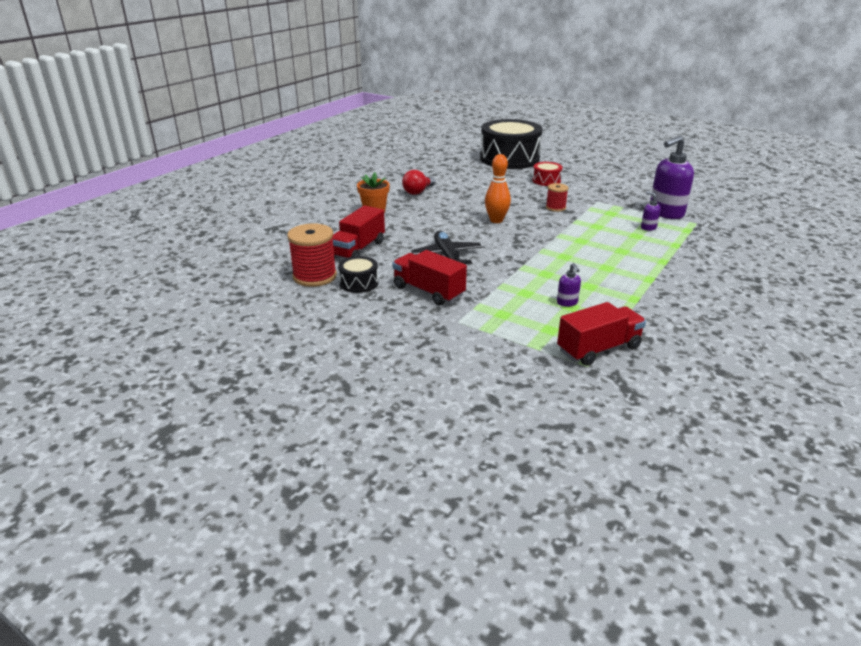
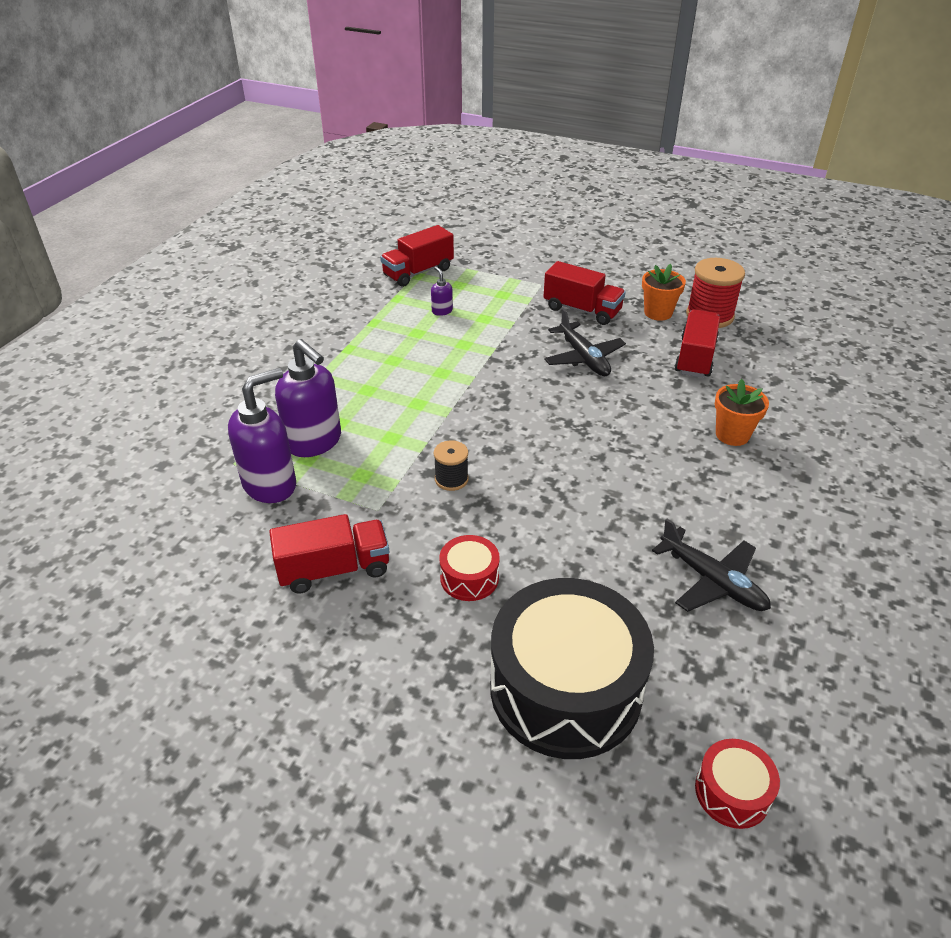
camera: 170 degrees right, 10 degrees up
black drum [338,256,378,293] -> orange flower pot [642,264,686,321]
red light bulb [402,170,435,195] -> none
orange bowling pin [485,154,511,223] -> none
red spool [546,183,568,212] -> black spool [434,440,469,491]
purple soap dispenser [641,191,661,231] -> purple soap dispenser [275,339,341,457], size x2.23
none -> red truck [269,514,389,594]
none -> black plane [652,519,771,612]
none -> red drum [695,739,780,829]

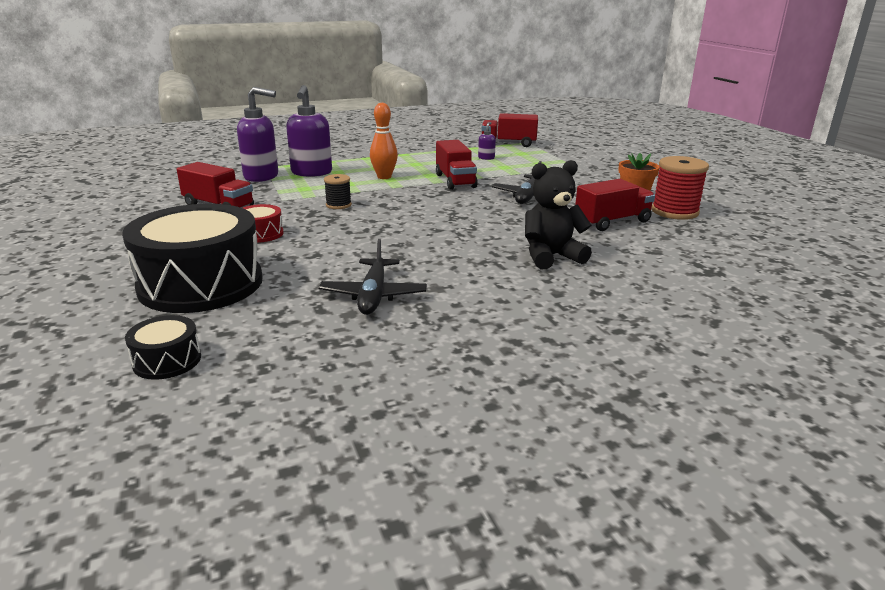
camera: 45 degrees right, 15 degrees down
red truck [543,261,626,325] -> red truck moved to [436,140,478,190]
red drum [695,739,780,829] -> black drum [125,315,201,380]
orange flower pot [715,379,769,446] -> black teddy bear [525,160,592,269]
none -> orange bowling pin [370,103,398,179]

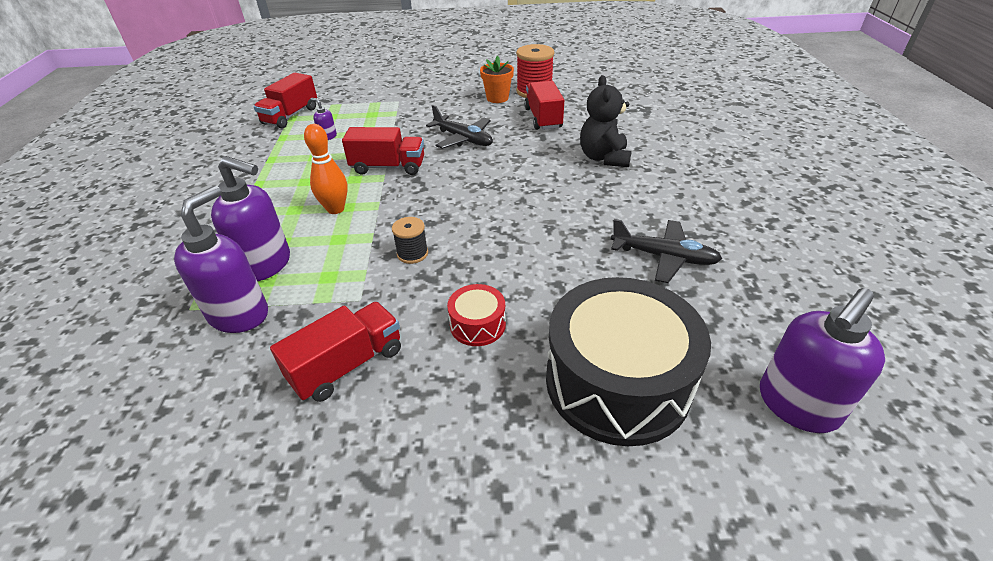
camera: 70 degrees left, 15 degrees up
black drum [125,315,201,380] -> purple soap dispenser [760,288,885,433]

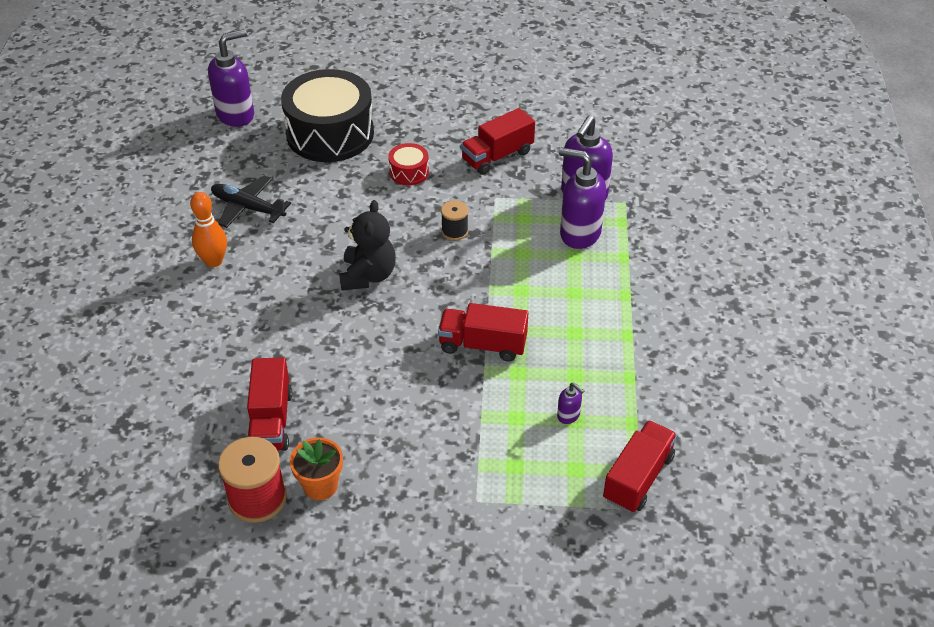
camera: 175 degrees left, 5 degrees up
orange bowling pin [304,124,348,214] -> orange bowling pin moved to [190,192,227,267]
black plane [426,105,493,149] -> none
black teddy bear [580,75,632,167] -> black teddy bear moved to [339,200,396,291]

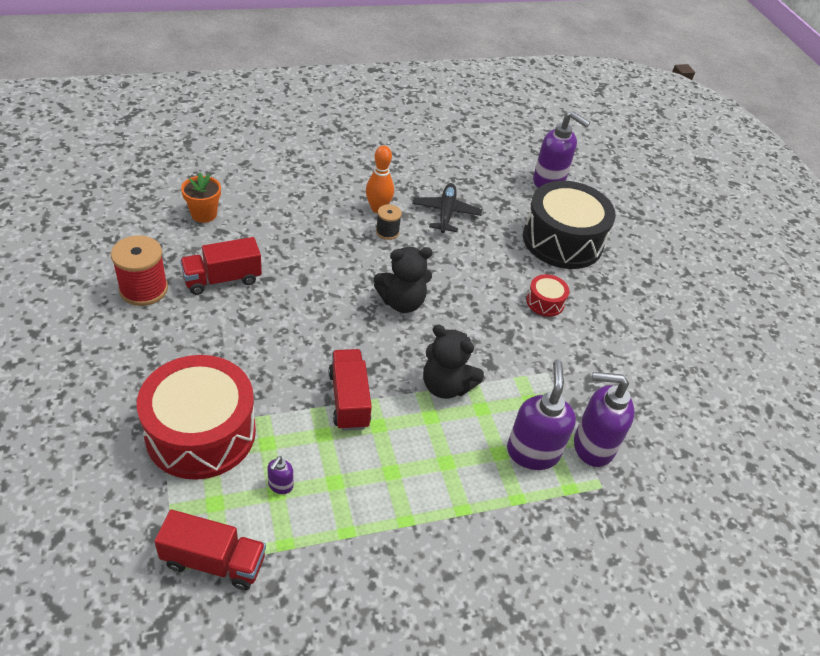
camera: 65 degrees right, 0 degrees up
orange flower pot [290,437,343,500] -> orange flower pot moved to [181,172,221,223]
black spool [441,200,468,241] -> black spool moved to [376,204,402,240]
red truck [461,108,535,175] -> none
none -> red drum [137,355,256,480]
none -> black teddy bear [423,325,484,399]

